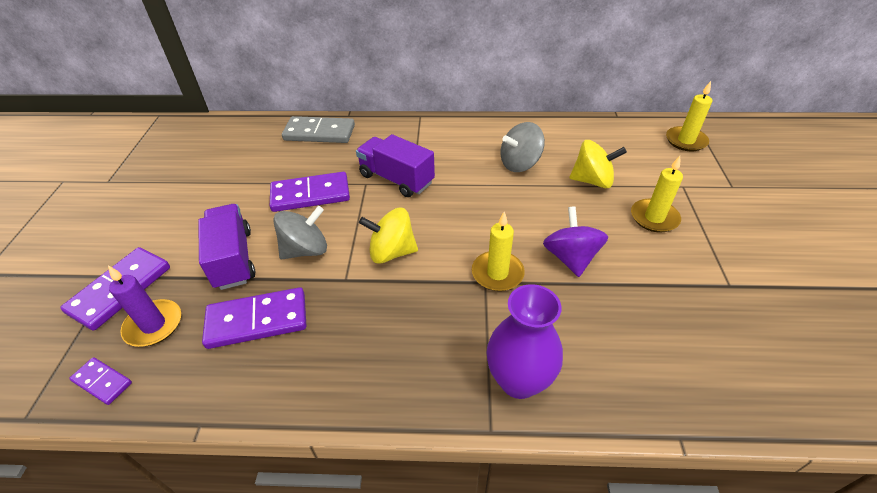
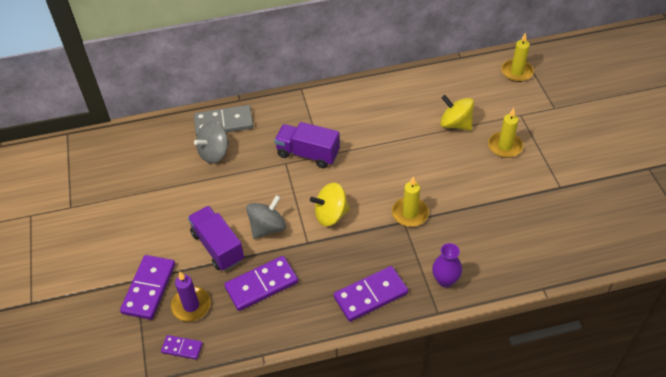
camera: 15 degrees left, 5 degrees up
purple domino [270,172,350,212] -> purple domino moved to [334,266,408,322]
purple vase [486,284,563,399] -> purple vase [432,243,462,287], size x0.66
grey spinning top [500,122,545,172] -> grey spinning top moved to [194,122,229,163]
purple spinning top [543,206,608,277] -> none
yellow spinning top [570,140,627,188] -> yellow spinning top turned 135 degrees counterclockwise [440,95,474,130]

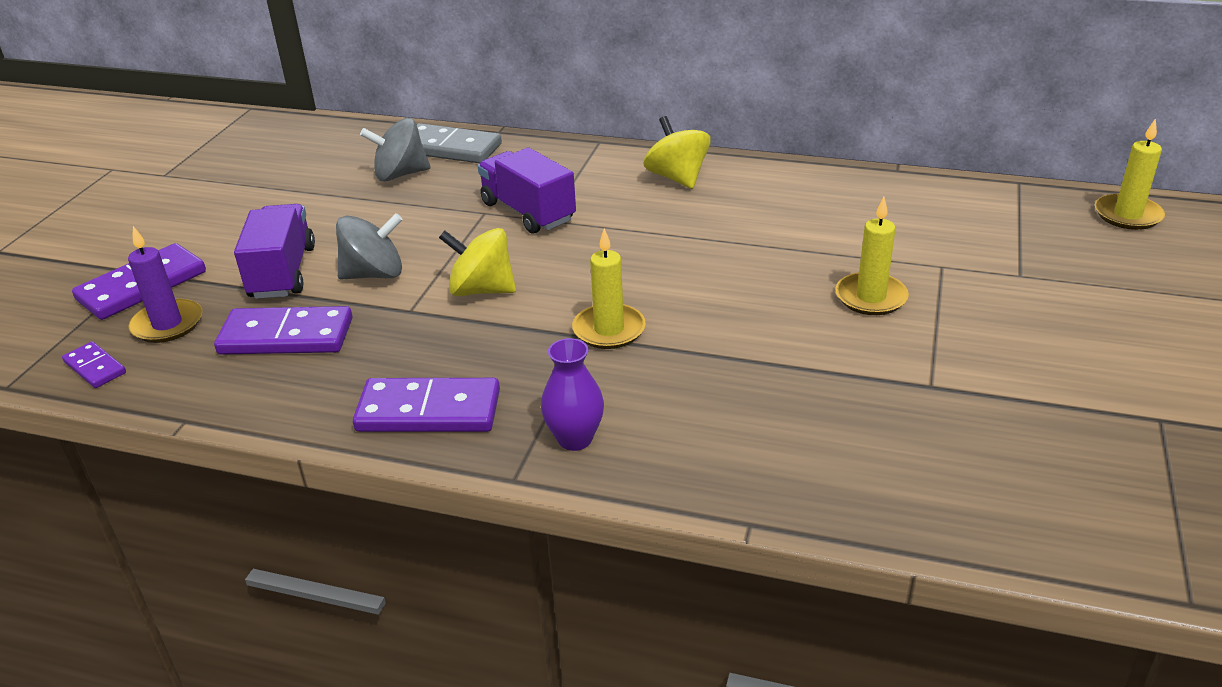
camera: 30 degrees right, 15 degrees down
yellow spinning top [440,95,474,130] -> yellow spinning top moved to [643,116,711,189]
yellow candle [501,32,534,82] -> yellow candle moved to [1095,118,1165,230]

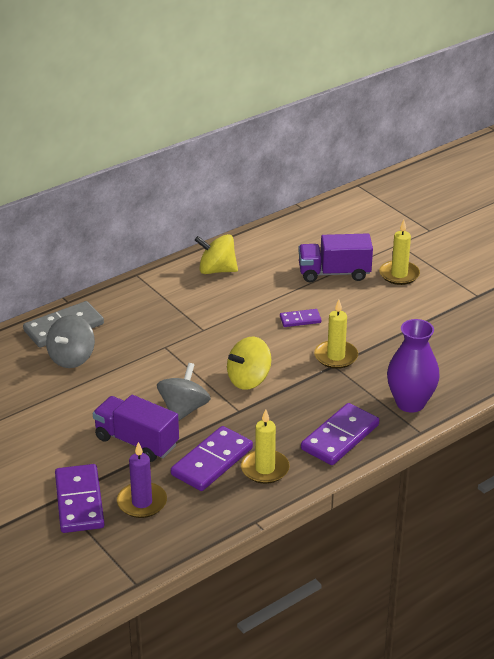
camera: 55 degrees left, 0 degrees up
purple domino [62,342,126,388] -> purple domino moved to [280,309,321,327]
purple truck [478,148,576,234] -> purple truck moved to [298,233,373,282]
purple vase [541,338,604,451] -> purple vase [387,319,440,413], size x1.50
yellow candle [1095,118,1165,230] -> yellow candle moved to [241,409,290,484]

